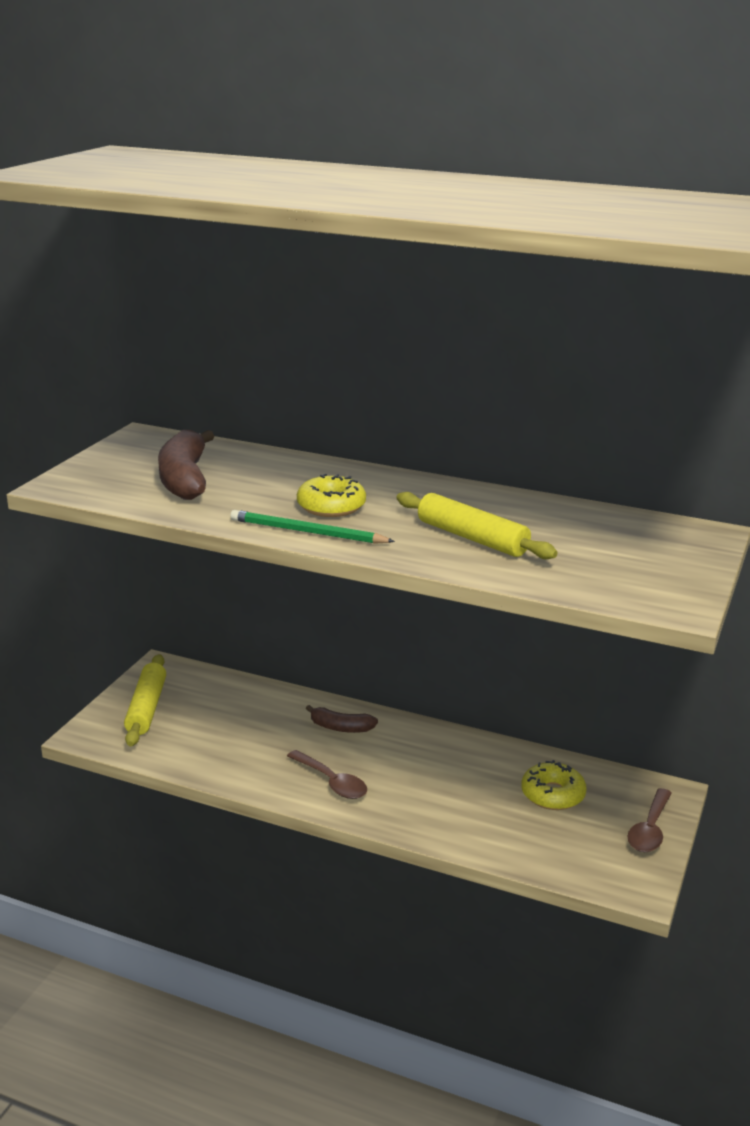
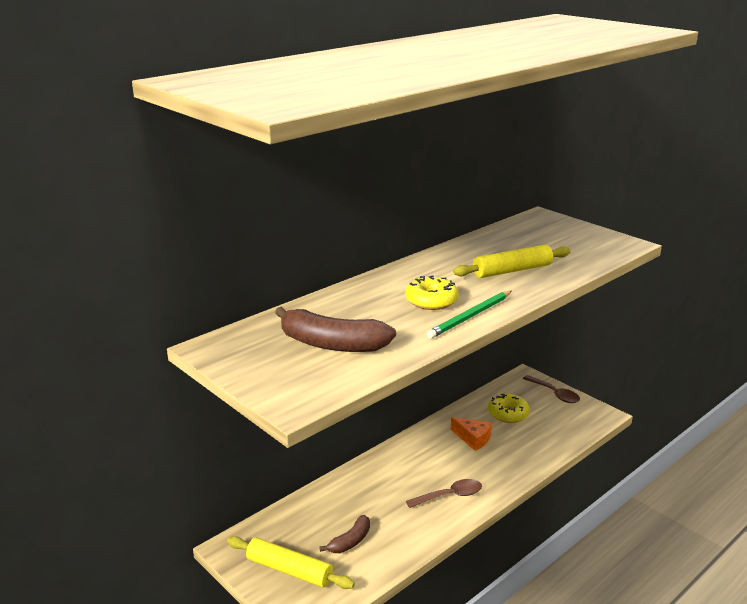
camera: 65 degrees left, 0 degrees up
brown banana [306,705,378,733] -> brown banana moved to [319,515,370,553]
none -> orange cheese [451,417,492,451]

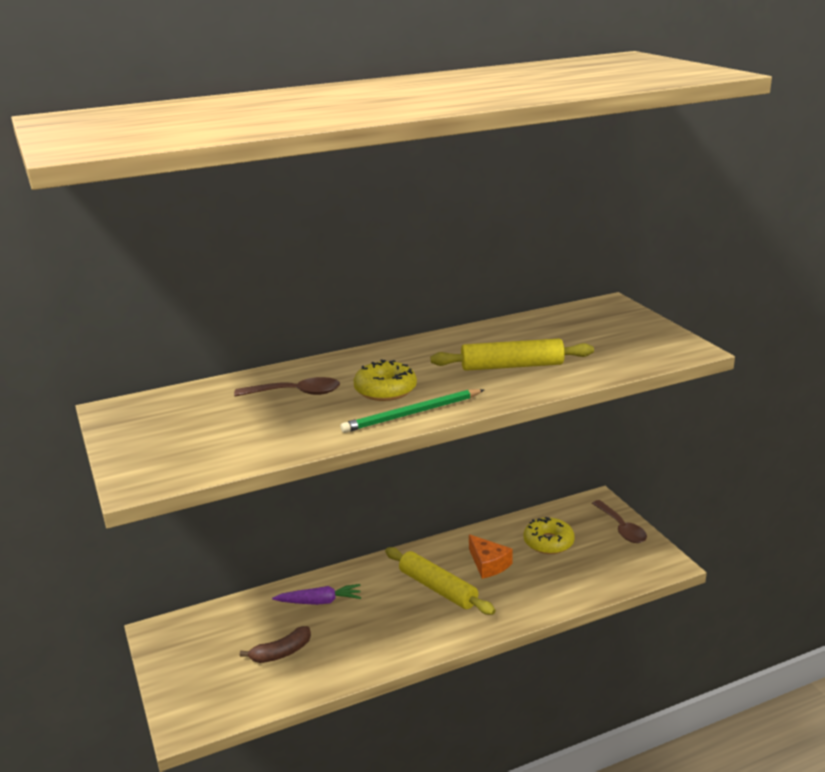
camera: 20 degrees right, 0 degrees up
yellow rolling pin [227,536,355,589] -> yellow rolling pin moved to [385,547,495,615]
brown banana [275,307,396,352] -> none
brown spoon [406,479,482,508] -> brown spoon moved to [234,377,340,397]
none -> purple carrot [272,584,361,605]

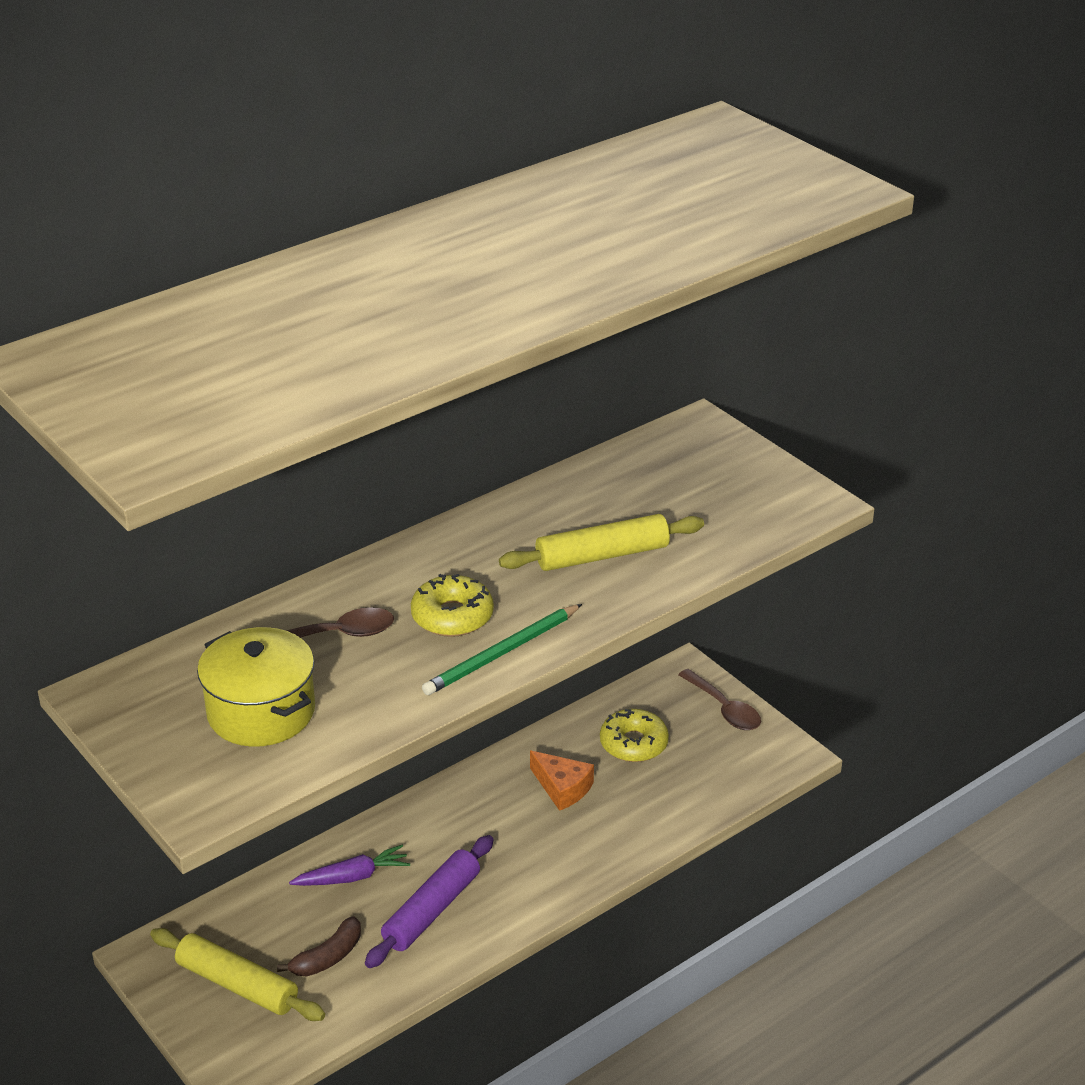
camera: 15 degrees left, 10 degrees up
yellow rolling pin [385,547,495,615] -> yellow rolling pin moved to [150,928,325,1021]
none -> yellow pot [197,627,315,747]
none -> purple rolling pin [365,835,494,968]

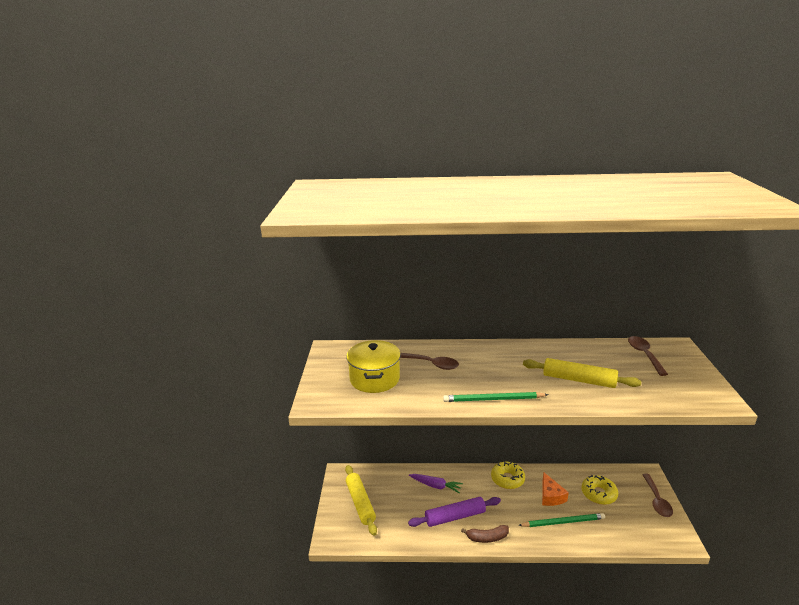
camera: 40 degrees right, 10 degrees down
brown banana [277,916,361,976] -> brown banana moved to [461,525,509,543]
yellow donut [411,574,494,637] -> yellow donut moved to [491,461,525,489]
none -> green pencil [518,513,605,527]
none -> brown spoon [628,336,668,376]

